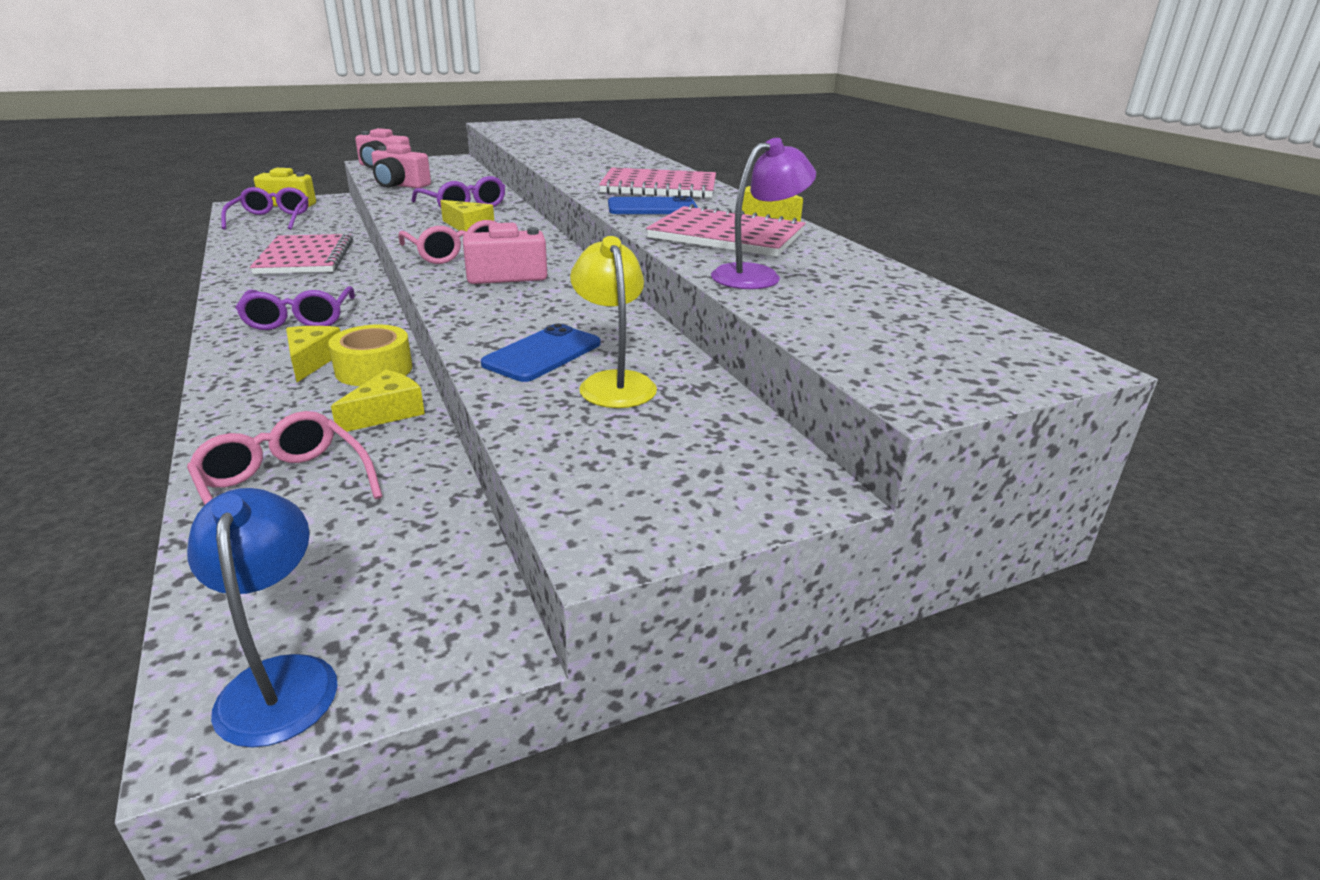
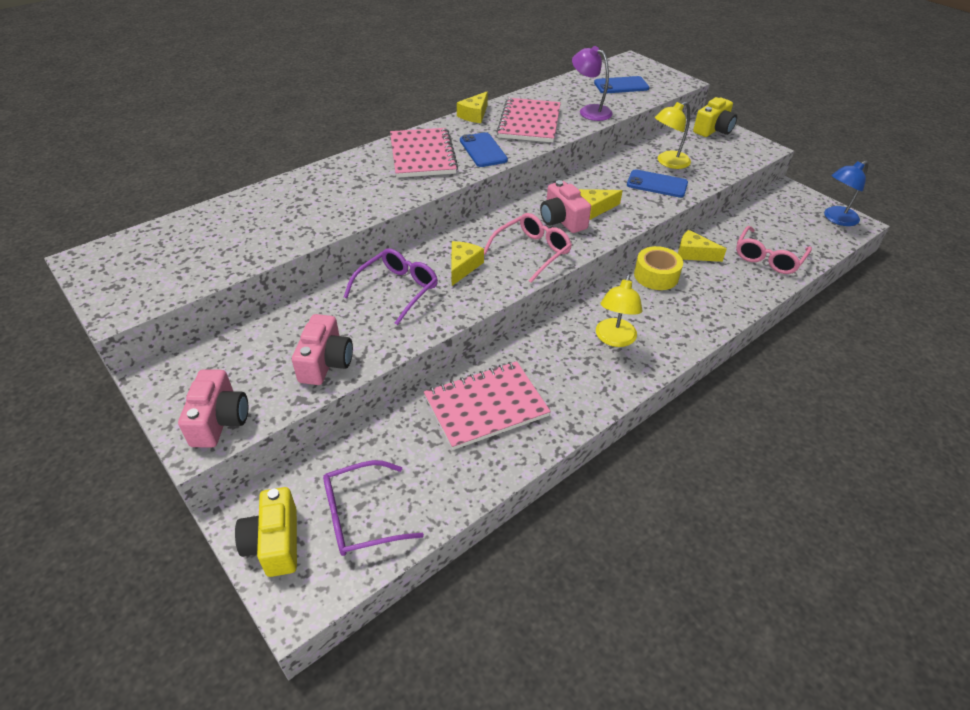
camera: 105 degrees left, 15 degrees up
purple glasses [235,286,355,330] -> yellow lamp [596,274,642,347]
yellow cheese [286,326,340,382] -> yellow cheese moved to [579,189,623,220]
none -> blue phone [594,76,649,93]
none -> yellow camera [693,97,737,137]

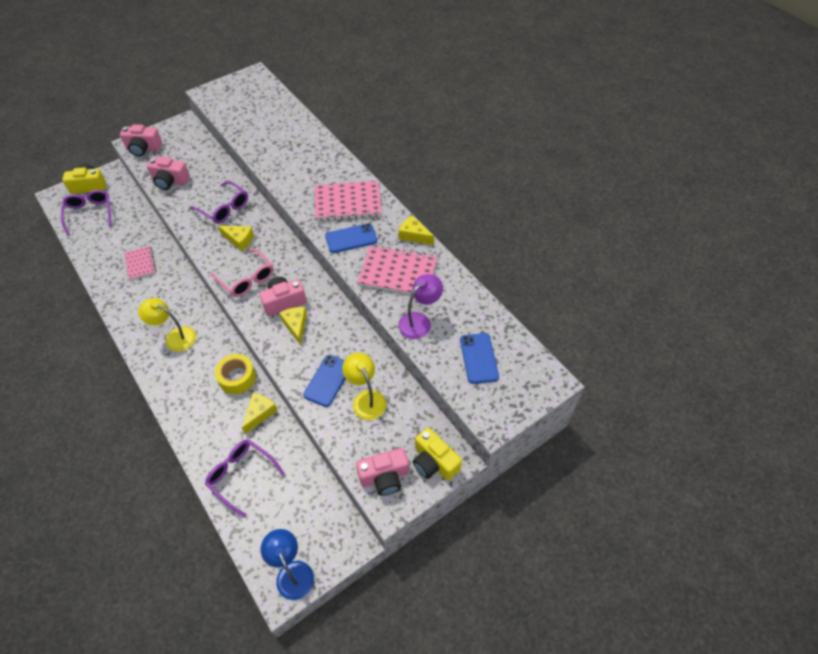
camera: 95 degrees right, 10 degrees up
pink notebook [424,361,551,450] -> pink notebook [124,246,156,280], size x0.58
pink glasses [736,226,812,274] -> purple glasses [205,439,285,518]
none -> pink camera [356,448,409,496]

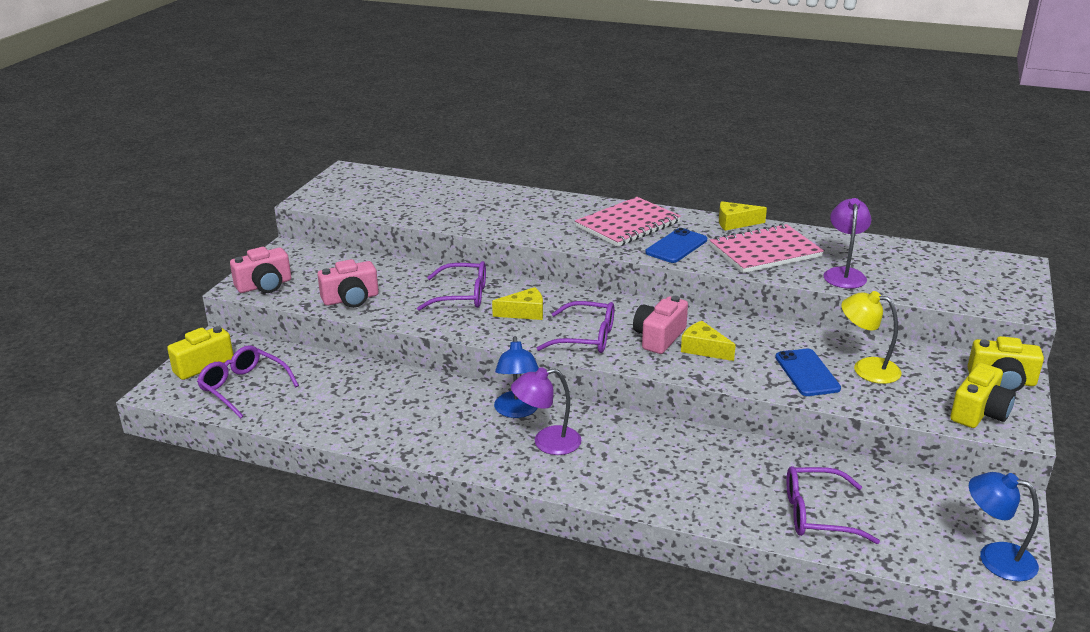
camera: 35 degrees left, 25 degrees down
pink notebook [124,246,156,280] -> none
yellow lamp [138,298,196,351] -> purple lamp [511,367,581,455]
pink glasses [211,249,274,297] -> purple glasses [537,301,614,353]
yellow tape [215,354,256,394] -> none
yellow cheese [242,393,278,434] -> none
pink camera [356,448,409,496] -> yellow camera [950,363,1016,428]
blue phone [460,333,499,384] -> none
none -> blue lamp [494,336,539,418]

